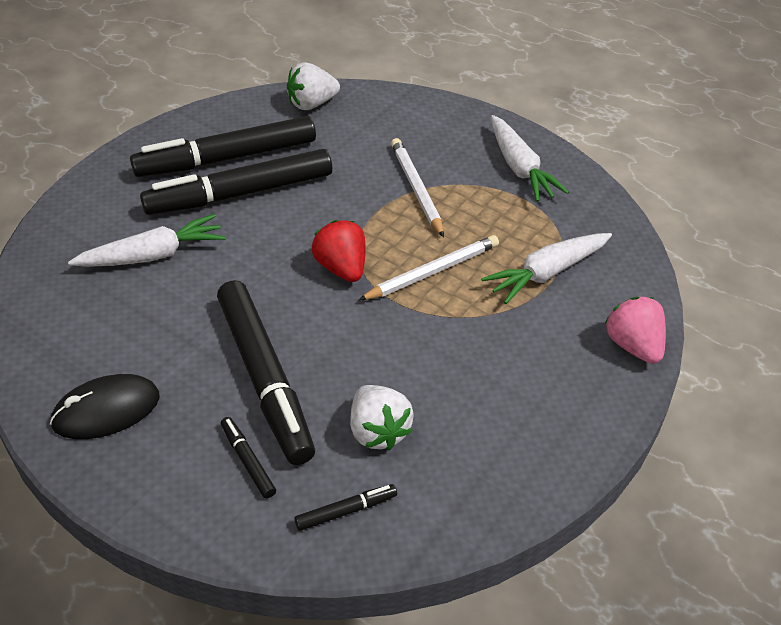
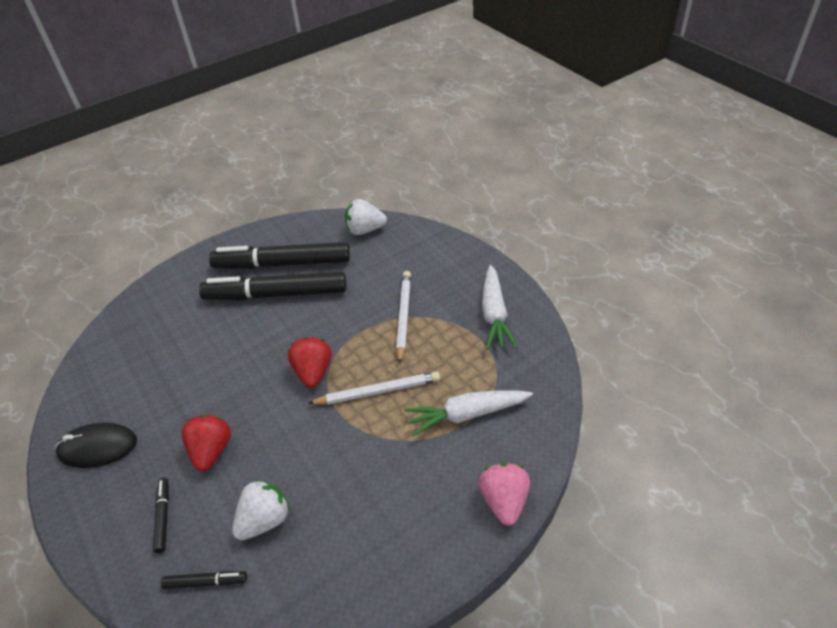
camera: 25 degrees right, 0 degrees up
white carrot [68,214,225,267] -> none
black marker [217,280,315,465] -> red strawberry [181,415,231,471]
white strawberry [350,385,414,450] -> white strawberry turned 135 degrees counterclockwise [232,479,290,540]

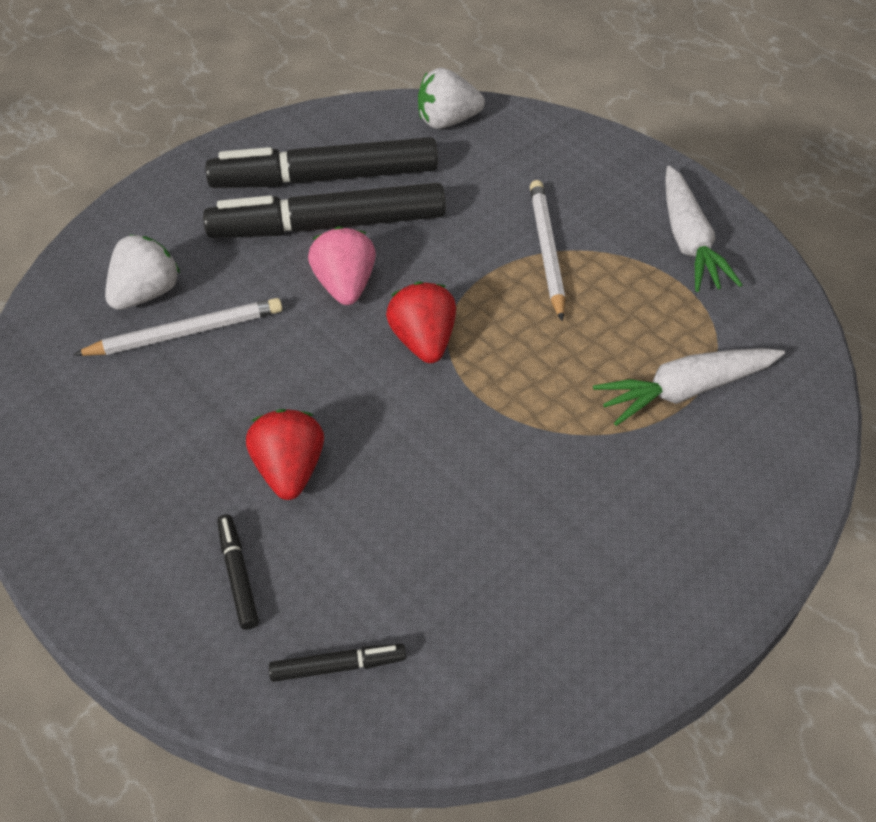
camera: 10 degrees left, 5 degrees up
black mouse [55,422,137,468] -> none
white strawberry [232,479,290,540] -> white strawberry moved to [105,235,180,310]
white pencil [308,371,440,405] -> white pencil moved to [73,298,282,356]
pink strawberry [478,463,530,526] -> pink strawberry moved to [308,226,376,305]

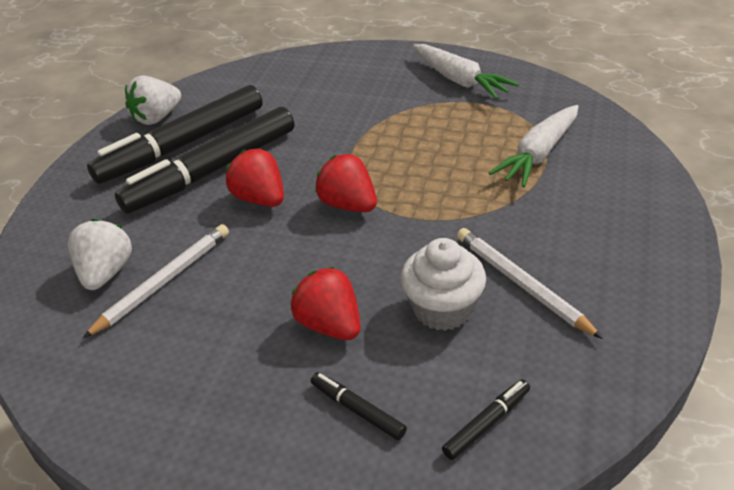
camera: 30 degrees left, 10 degrees down
pink strawberry [308,226,376,305] -> red strawberry [226,149,284,207]
white strawberry [418,68,485,129] -> white strawberry moved to [125,76,181,125]
white pencil [530,180,565,321] -> white pencil moved to [457,228,603,339]
none -> white cupcake [401,238,486,331]

